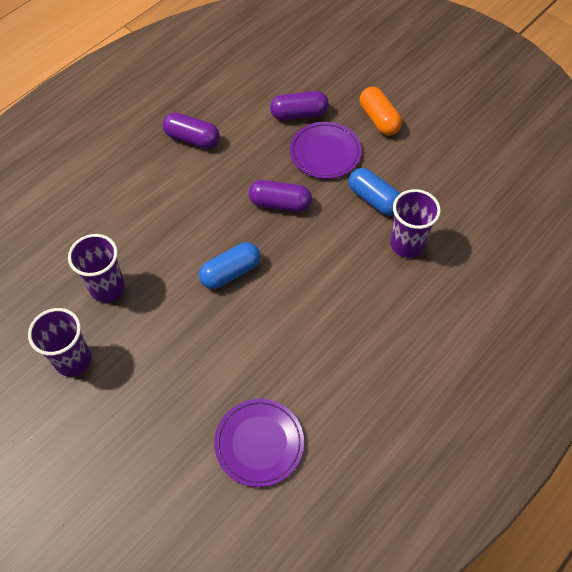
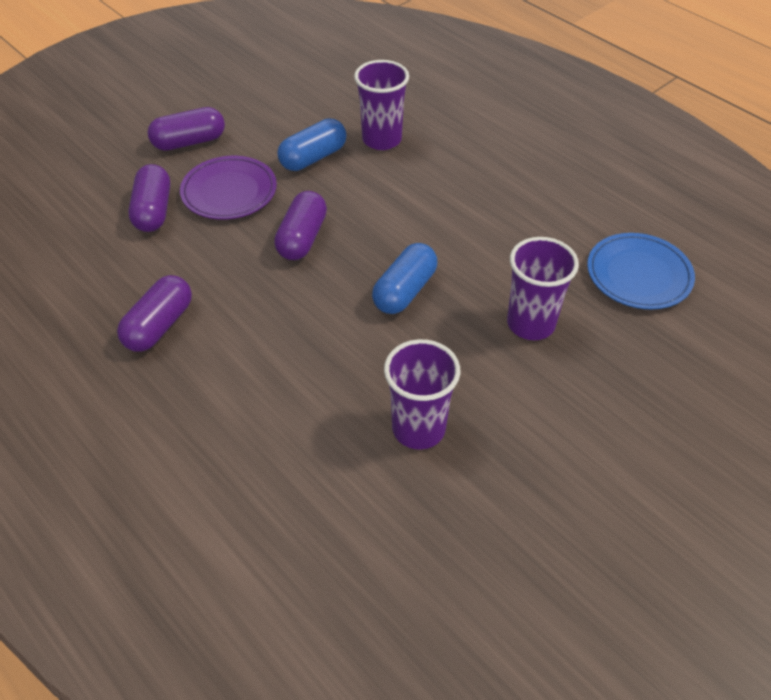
camera: 85 degrees left, 10 degrees down
purple cup [28,308,91,377] -> purple cup moved to [507,237,579,340]
blue capsule [199,242,261,289] -> blue capsule turned 60 degrees clockwise [372,243,437,314]
purple plate [214,399,304,487] -> blue plate [587,233,695,309]
orange capsule [360,87,402,135] -> purple capsule [148,107,225,151]

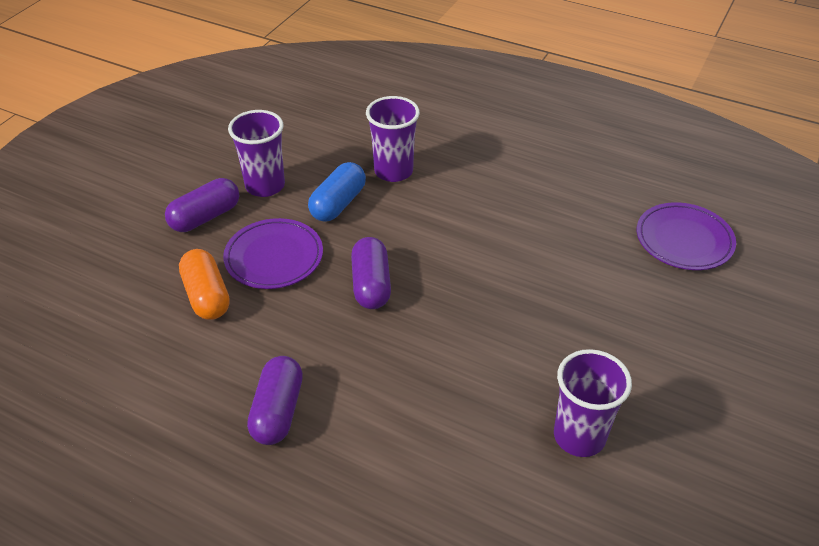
camera: 20 degrees left, 5 degrees down
purple capsule [128,164,170,232] -> orange capsule [179,249,230,320]
blue capsule [372,243,437,314] -> none
purple cup [507,237,579,340] -> purple cup moved to [228,110,285,197]
blue plate [587,233,695,309] -> purple plate [637,202,736,270]

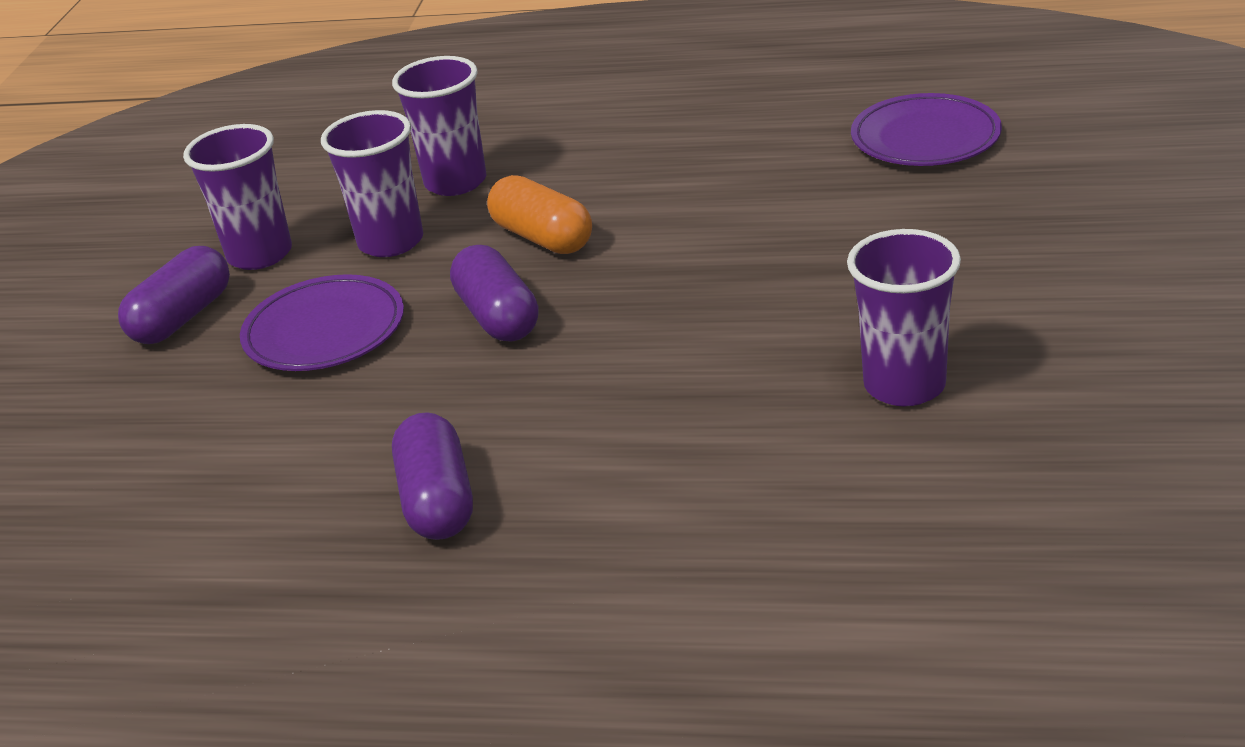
camera: 15 degrees left, 10 degrees down
orange capsule [179,249,230,320] -> orange capsule moved to [487,175,592,254]
blue capsule [308,162,366,222] -> purple cup [321,110,423,257]

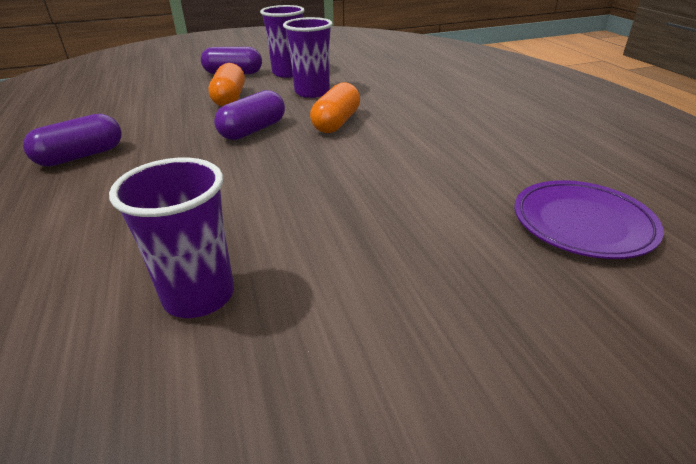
camera: 60 degrees right, 0 degrees up
purple plate [240,274,404,371] -> orange capsule [209,63,245,107]
purple cup [392,56,487,196] -> none

